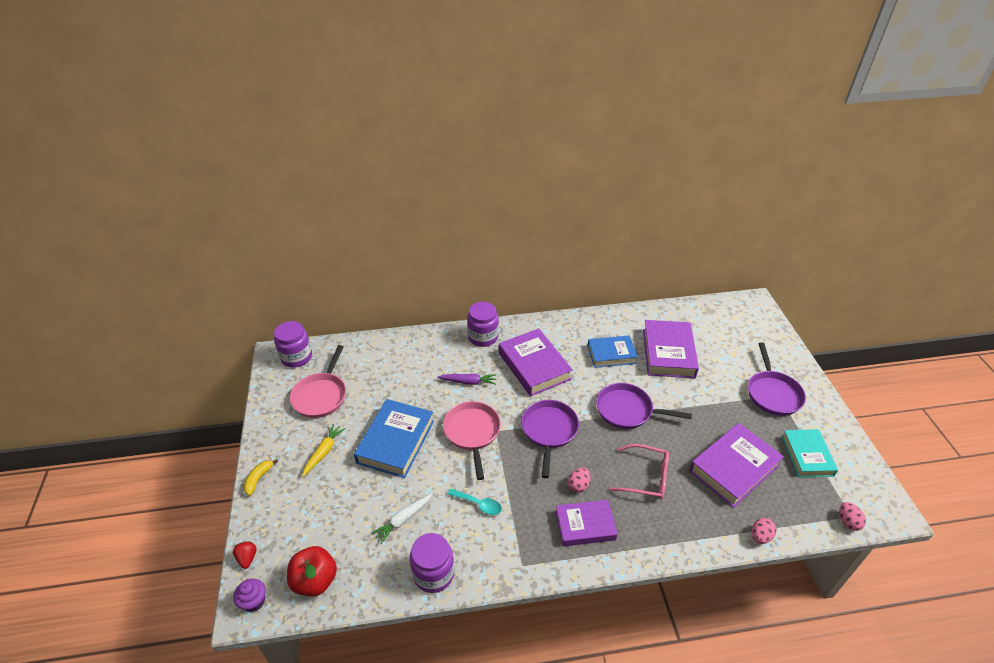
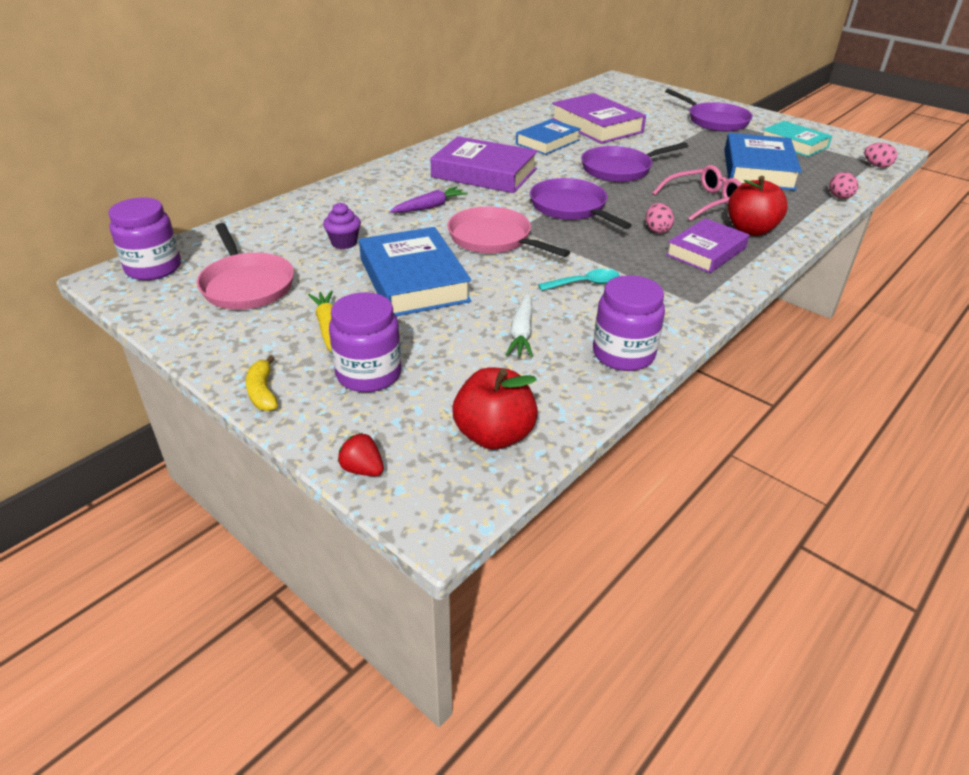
camera: 40 degrees left, 5 degrees down
purple cupcake [233,578,266,612] -> purple cupcake moved to [323,202,361,249]
purple jar [467,302,499,347] -> purple jar moved to [329,292,402,392]
purple book [689,423,784,508] -> blue book [724,133,802,191]
none -> red apple [728,176,788,236]

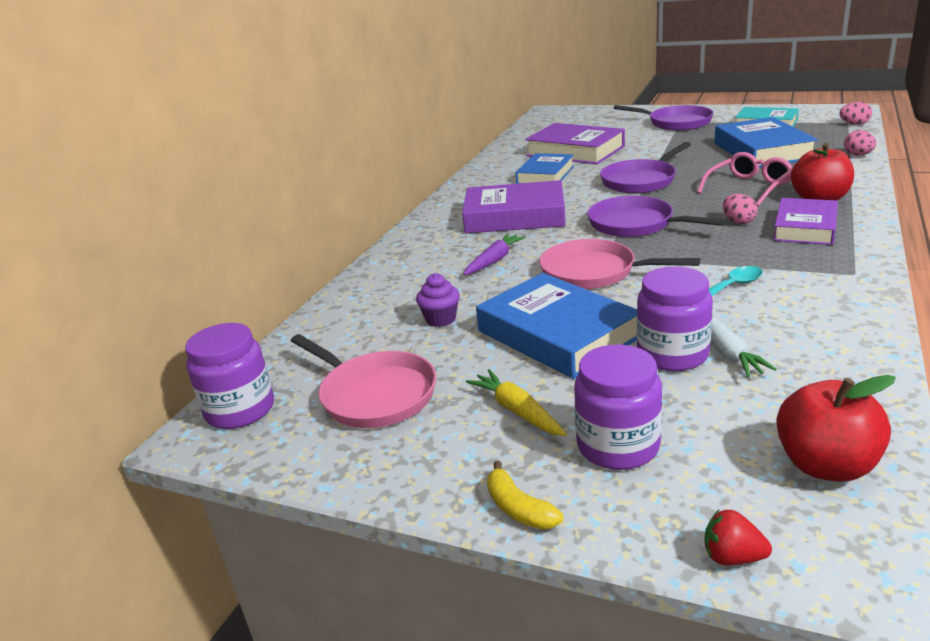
camera: 15 degrees left, 10 degrees down
purple jar [593,275,665,371] -> purple jar moved to [637,266,713,371]

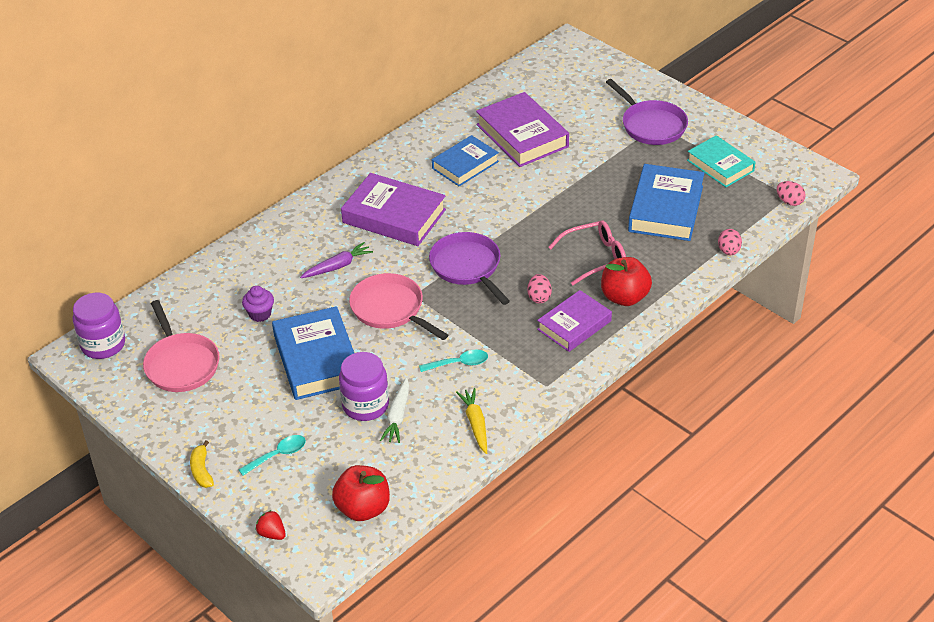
camera: 20 degrees right, 15 degrees up
yellow carrot [466,369,567,436] -> yellow carrot moved to [456,388,487,454]
purple jar [574,344,662,470] -> turquoise spoon [238,435,306,476]
purple pan [600,142,691,193] -> none

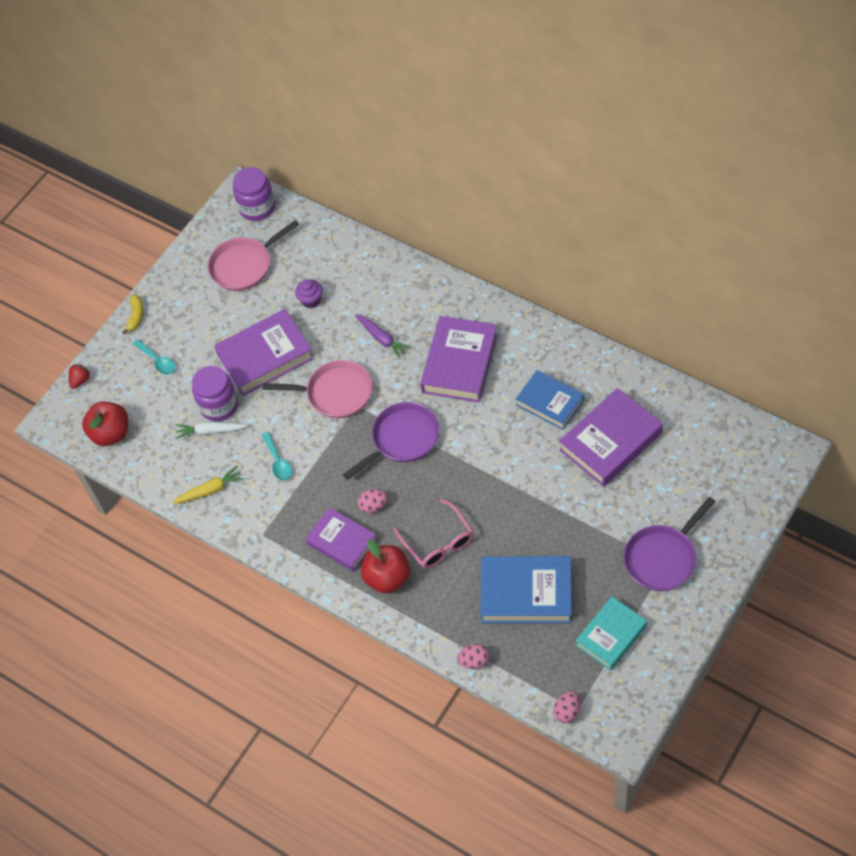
camera: 85 degrees right, 15 degrees up
yellow banana [190,440,214,488] -> yellow banana turned 120 degrees clockwise [122,295,144,335]
blue book [272,306,354,400] -> purple book [214,309,314,396]
pink pan [349,273,448,340] -> pink pan turned 60 degrees clockwise [263,360,372,418]

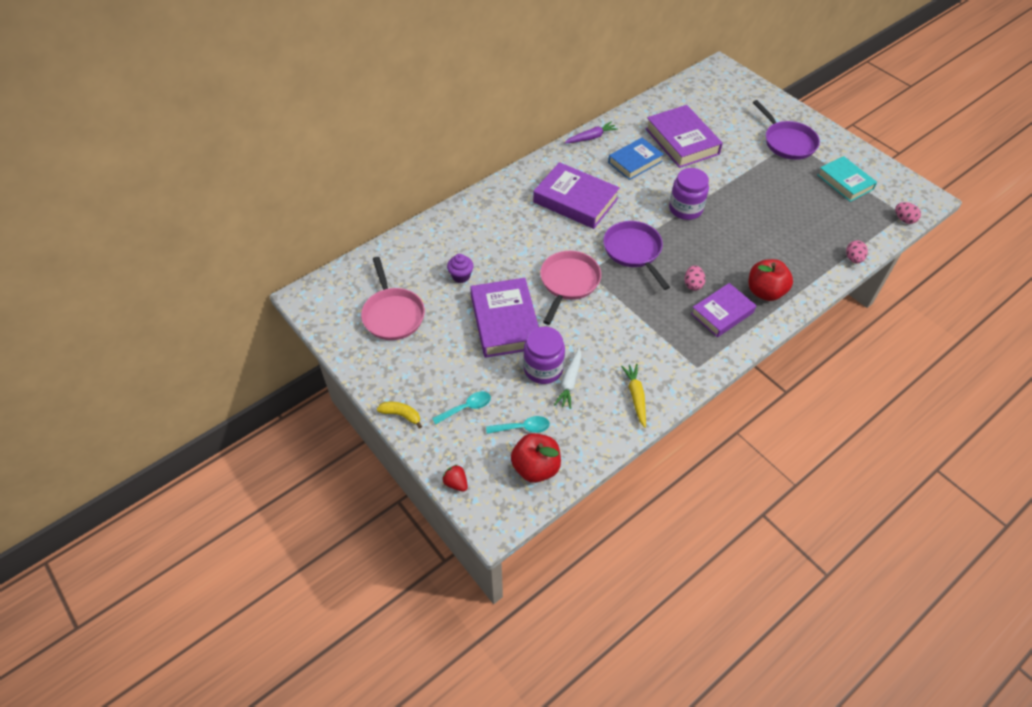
camera: 80 degrees left, 5 degrees down
purple jar [233,167,275,221] -> purple jar moved to [669,168,709,220]
turquoise spoon [262,432,292,481] -> turquoise spoon moved to [486,416,550,434]
purple carrot [355,314,411,359] -> purple carrot moved to [564,122,618,143]
pink glasses [394,499,474,569] -> none
blue book [480,556,572,623] -> none

